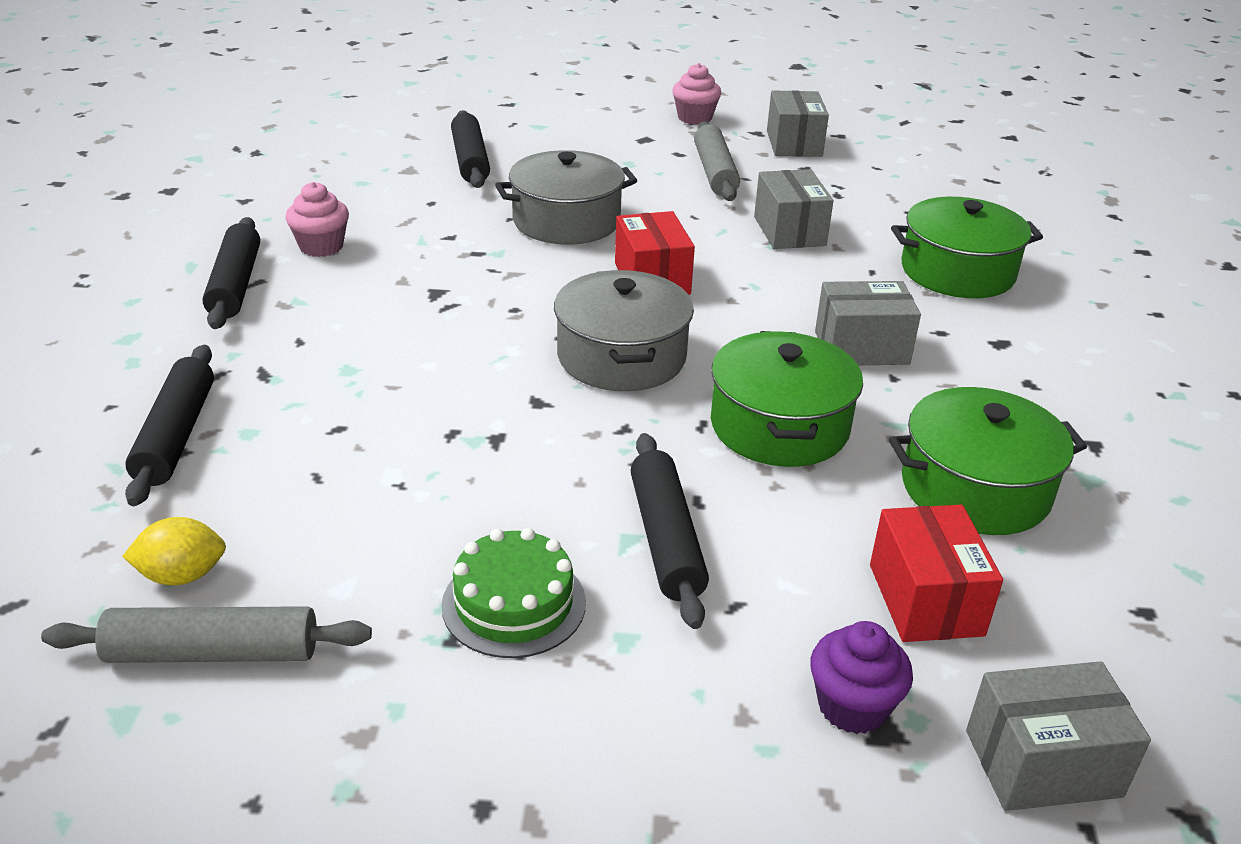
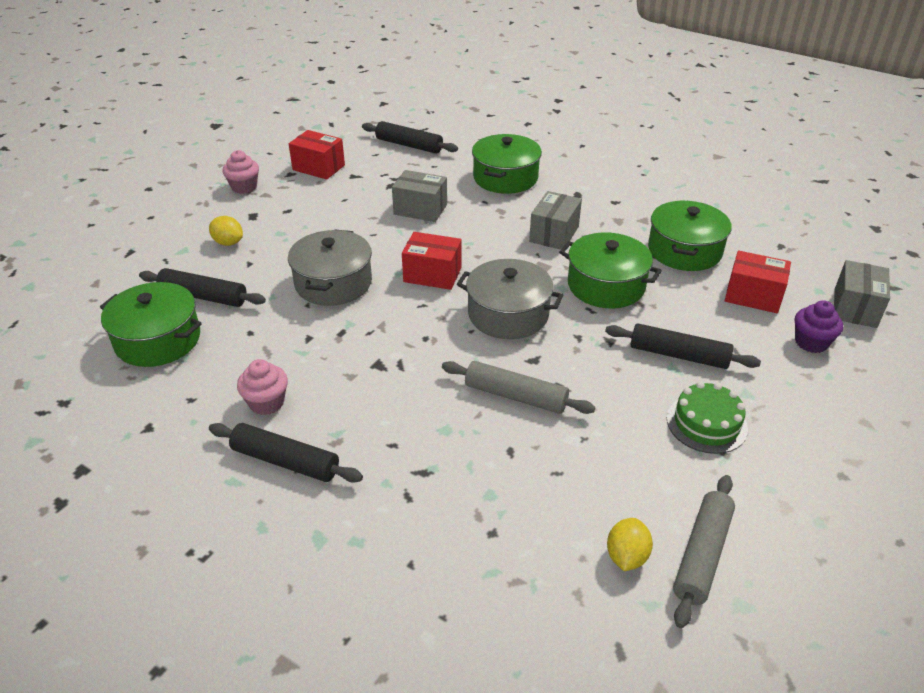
camera: 60 degrees left, 5 degrees up
black rolling pin [125,345,214,506] -> black rolling pin moved to [362,121,458,154]
grey rolling pin [694,121,740,201] -> grey rolling pin moved to [442,361,595,414]
grey box [767,90,829,157] -> red box [289,130,345,180]
none -> green pot [100,282,202,367]
none -> yellow lemon [209,216,243,246]

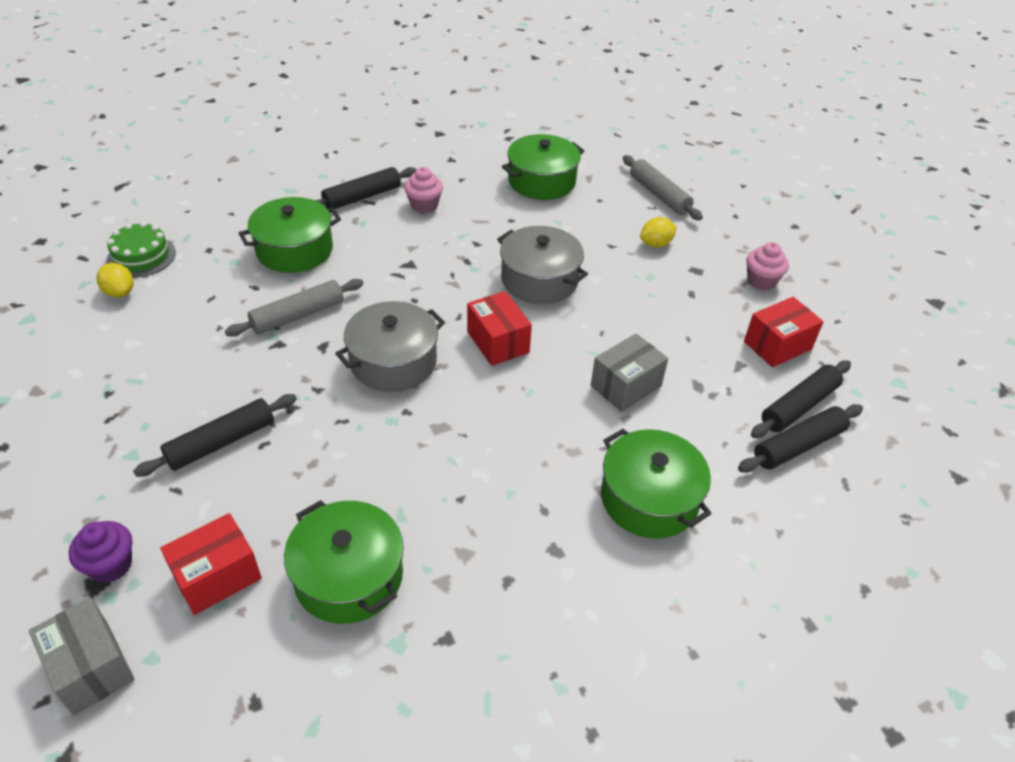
camera: 120 degrees right, 5 degrees up
black rolling pin [139,268,266,307] -> black rolling pin moved to [751,360,851,438]
red box [402,232,462,290] -> red box turned 75 degrees counterclockwise [467,291,532,366]
grey box [529,191,582,250] -> none
green pot [559,232,662,308] -> green pot moved to [239,197,341,273]
green cake [667,382,748,454] -> green cake moved to [107,221,176,278]
grey rolling pin [673,475,735,628] -> grey rolling pin moved to [623,155,703,220]

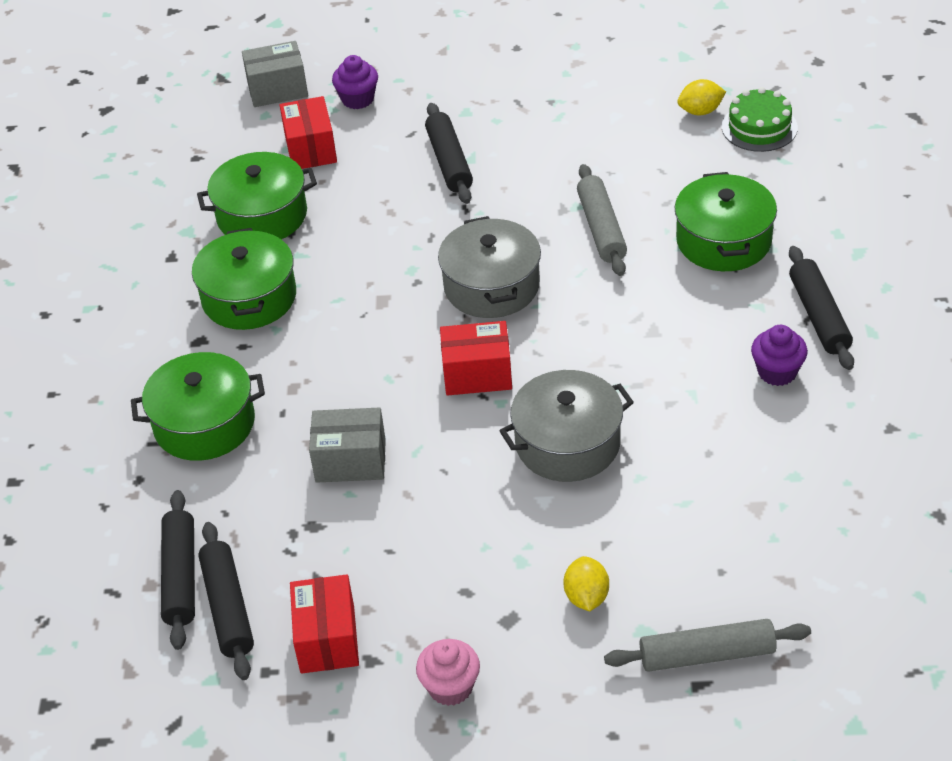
camera: 120 degrees right, 0 degrees up
pink cupcake [404,167,443,213] -> purple cupcake [751,325,808,386]
green pot [502,134,584,200] -> green pot moved to [192,228,296,330]
grey box [591,333,668,412] -> grey box turned 75 degrees counterclockwise [309,407,386,483]

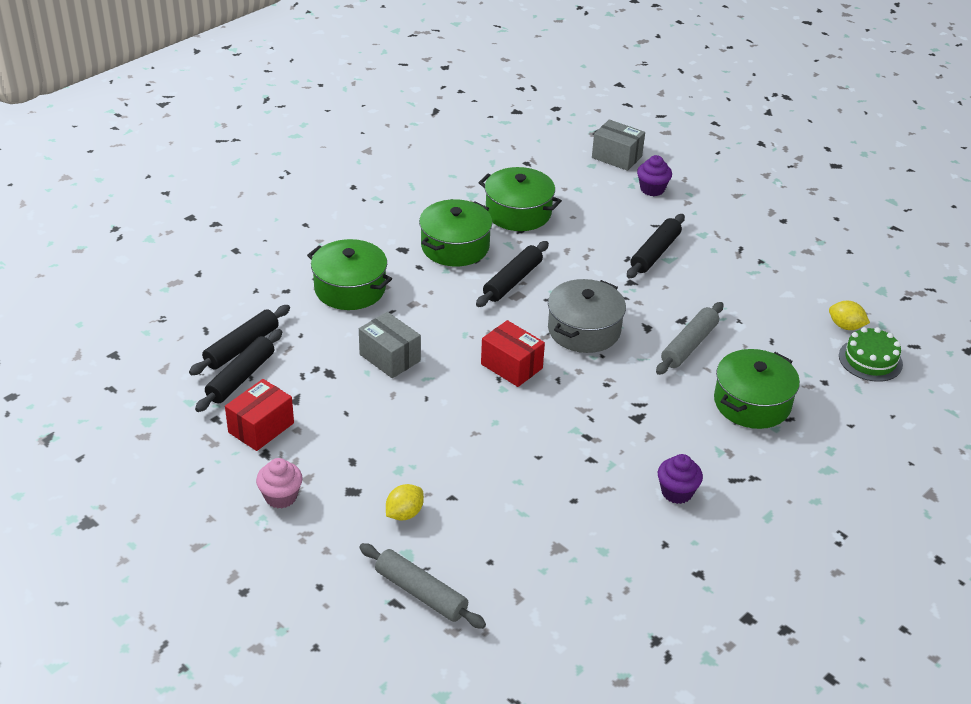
camera: 40 degrees right, 5 degrees down
red box [280,96,337,169] -> none
grey pot [499,370,634,482] -> none
black rolling pin [789,246,854,370] -> black rolling pin moved to [476,241,549,307]

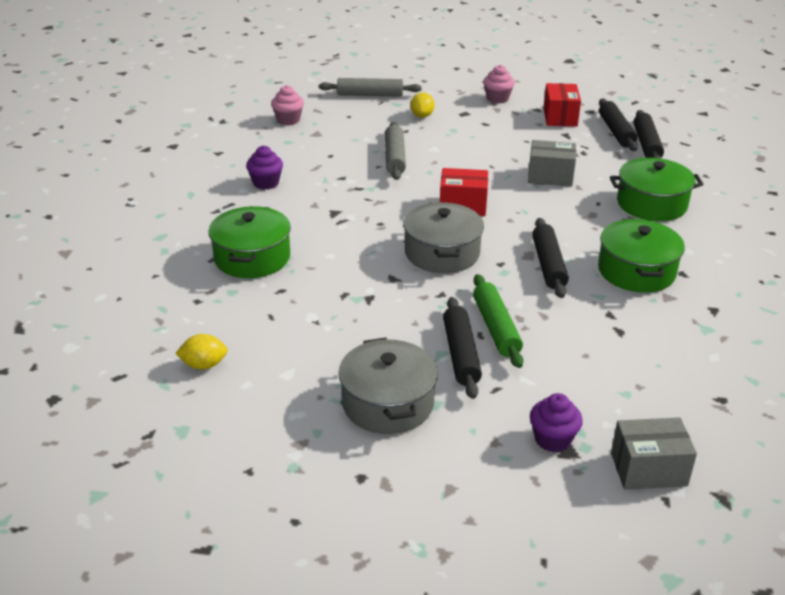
camera: 145 degrees right, 5 degrees down
green pot [478,167,562,231] -> none
grey rolling pin [656,302,723,375] -> grey rolling pin moved to [385,122,406,180]
green cake [839,327,903,382] -> none
none -> pink cupcake [271,85,304,125]
none -> grey pot [338,337,438,434]
none -> green rolling pin [473,274,523,368]

